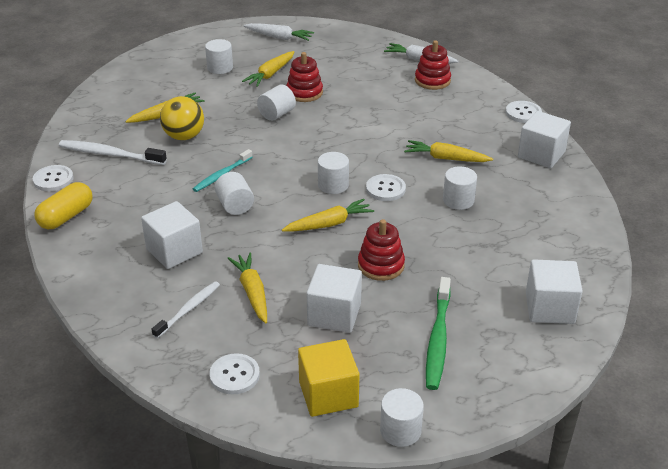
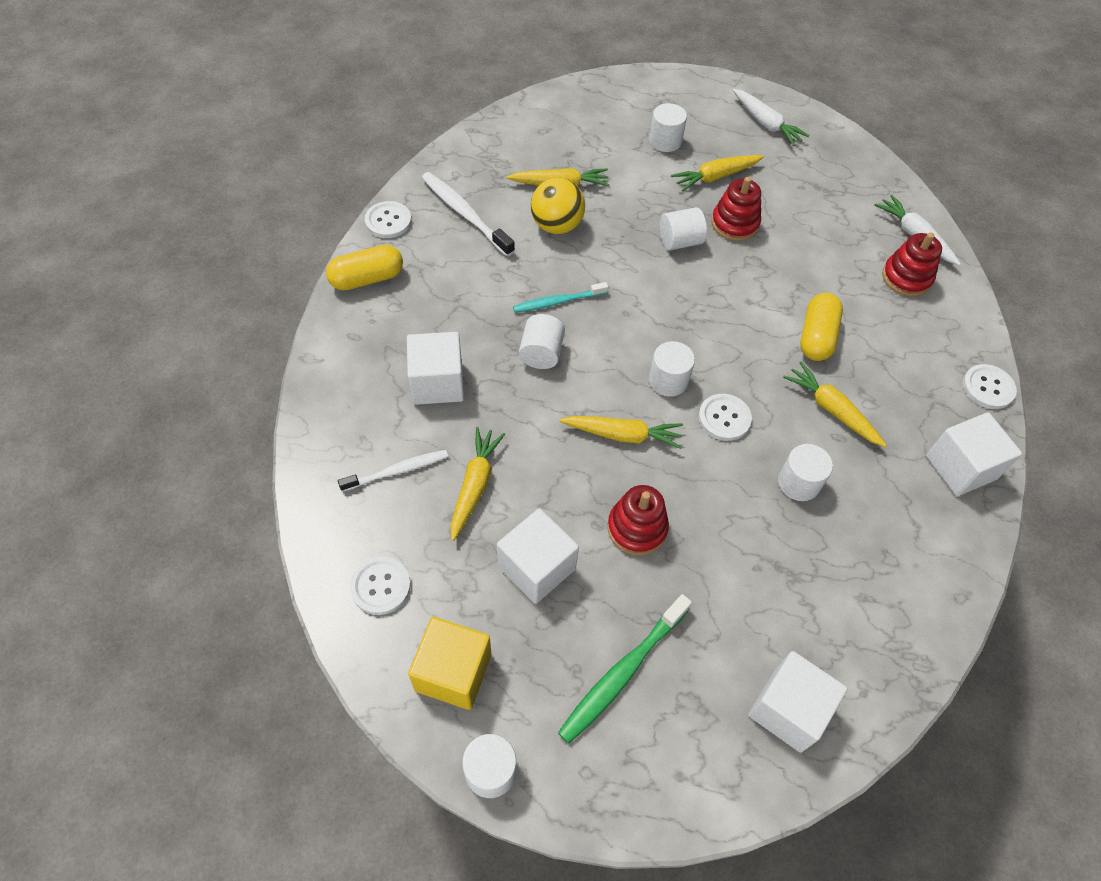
camera: 30 degrees right, 20 degrees up
none -> yellow capsule [800,293,843,361]

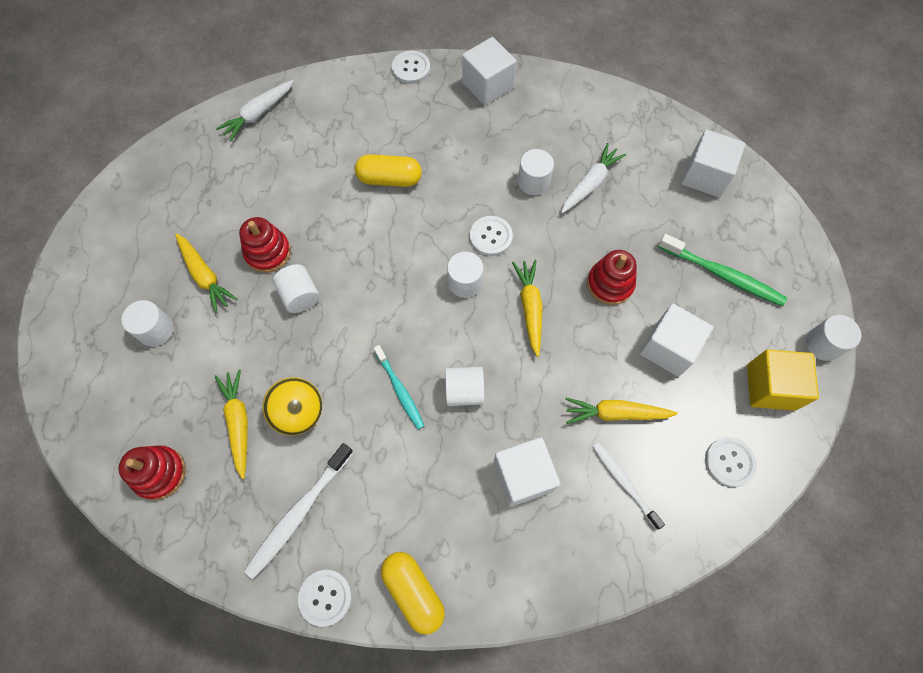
camera: 100 degrees left, 10 degrees up
white carrot [733,89,810,146] -> white carrot moved to [561,143,626,213]
yellow carrot [783,362,887,447] -> none
red stacking toy [882,232,942,297] -> red stacking toy moved to [119,445,186,500]

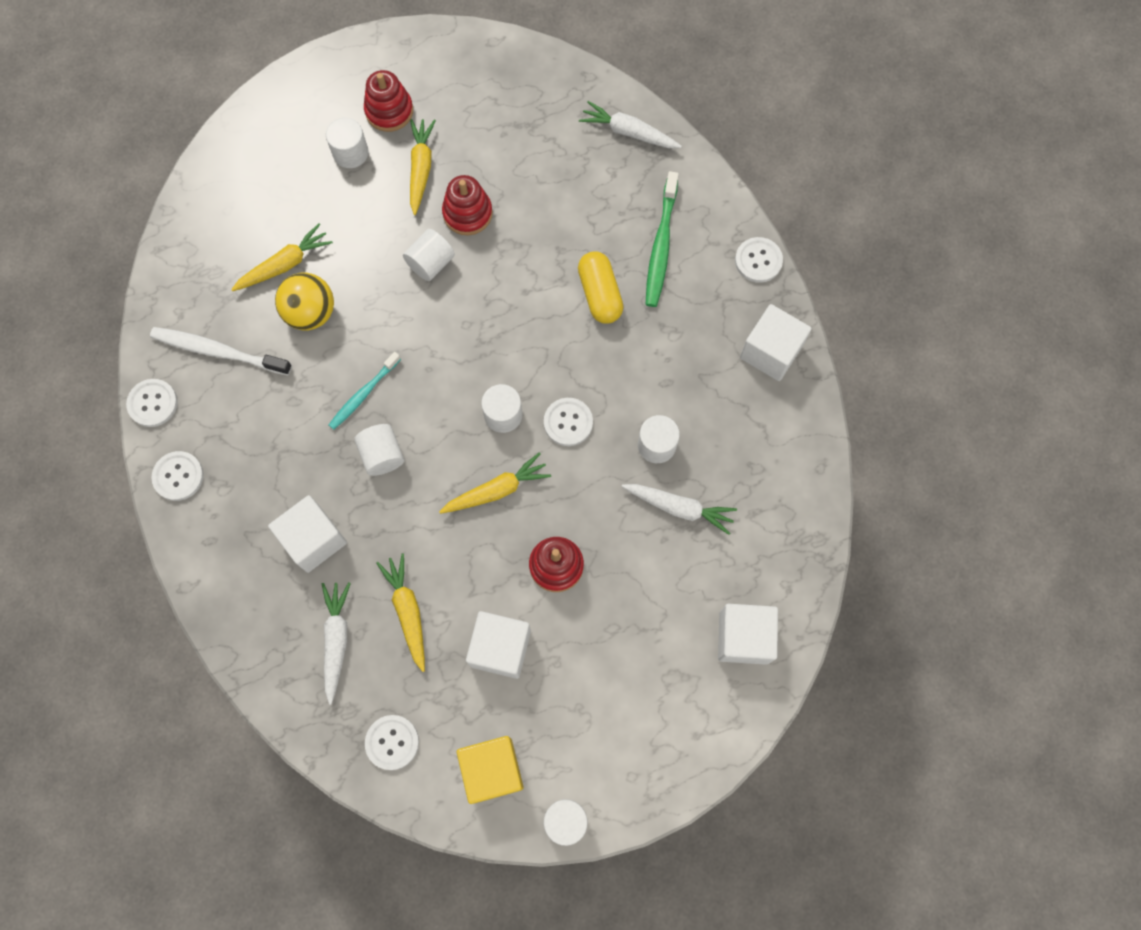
camera: 70 degrees right, 5 degrees up
red stacking toy [119,445,186,500] -> red stacking toy moved to [364,70,413,132]
yellow carrot [175,233,238,314] -> yellow carrot turned 150 degrees clockwise [410,119,436,215]
yellow capsule [381,552,445,635] -> white button [151,451,204,501]
white toothbrush [593,443,665,530] -> white carrot [322,582,351,705]
green toothbrush [659,234,787,306] -> green toothbrush moved to [646,171,679,307]

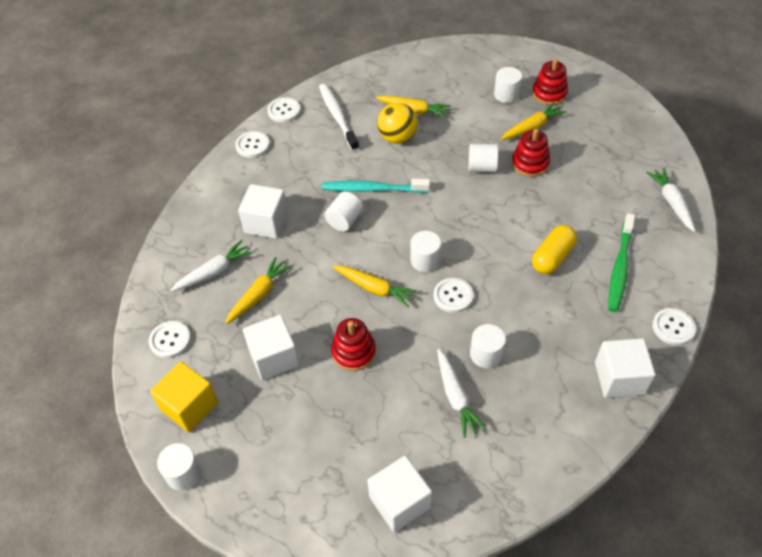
camera: 55 degrees right, 20 degrees down
turquoise toothbrush [329,352,401,430] -> turquoise toothbrush [322,179,430,193], size x1.51
green toothbrush [646,171,679,307] -> green toothbrush turned 45 degrees counterclockwise [608,213,635,312]

